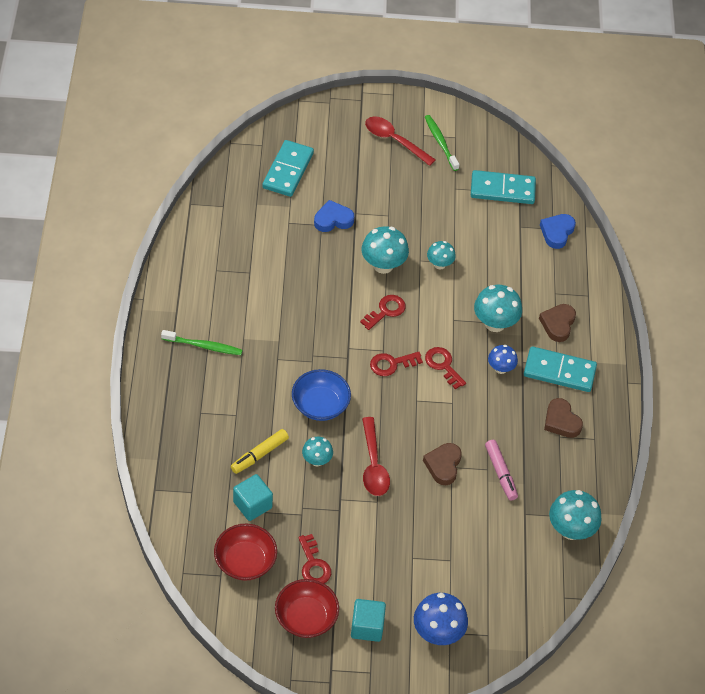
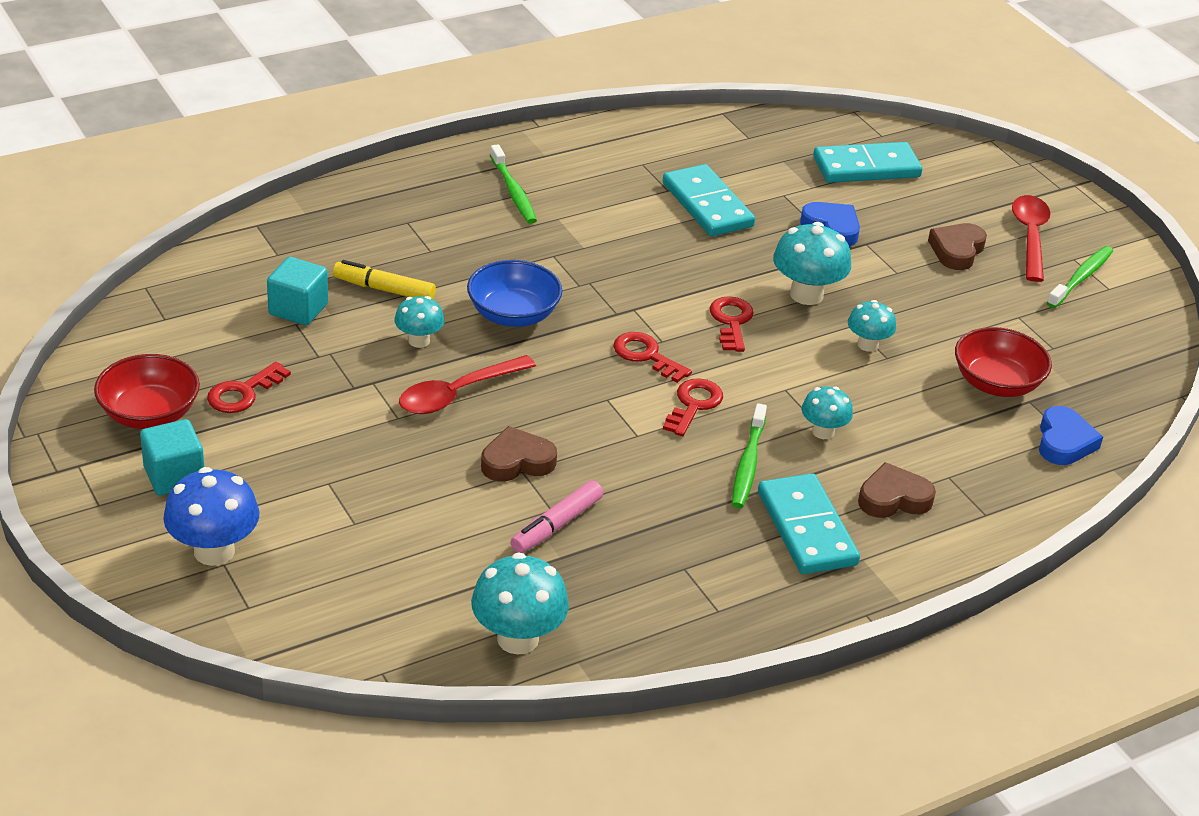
camera: 60 degrees right, 15 degrees down
red bowl [214,524,277,581] -> red bowl moved to [955,327,1052,397]
red key [360,295,406,330] -> red key turned 105 degrees counterclockwise [709,296,754,352]
turquoise domino [471,170,536,204] -> turquoise domino moved to [663,164,755,236]
turquoise mushroom [474,285,522,332] -> turquoise mushroom [801,386,853,439], size x0.61
blue mushroom [488,345,518,374] -> green toothbrush [732,403,767,508]
blue heart [540,214,576,249] -> blue heart turned 105 degrees clockwise [1039,406,1103,465]
brown heart [544,398,583,438] -> brown heart moved to [928,223,987,270]

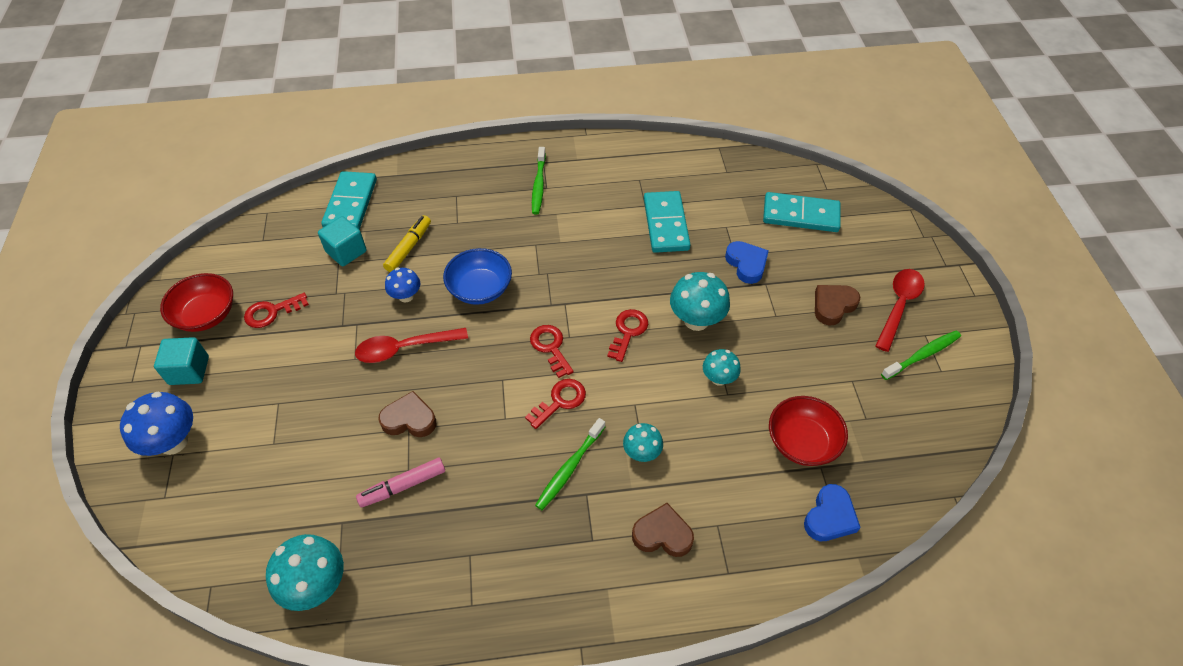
camera: 25 degrees right, 15 degrees up
yellow marker [333,260,436,299] -> yellow marker turned 75 degrees clockwise [383,215,431,272]
turquoise mushroom [395,296,444,348] -> blue mushroom [385,268,420,302]
turquoise domino [758,473,860,574] -> turquoise domino moved to [321,171,377,230]

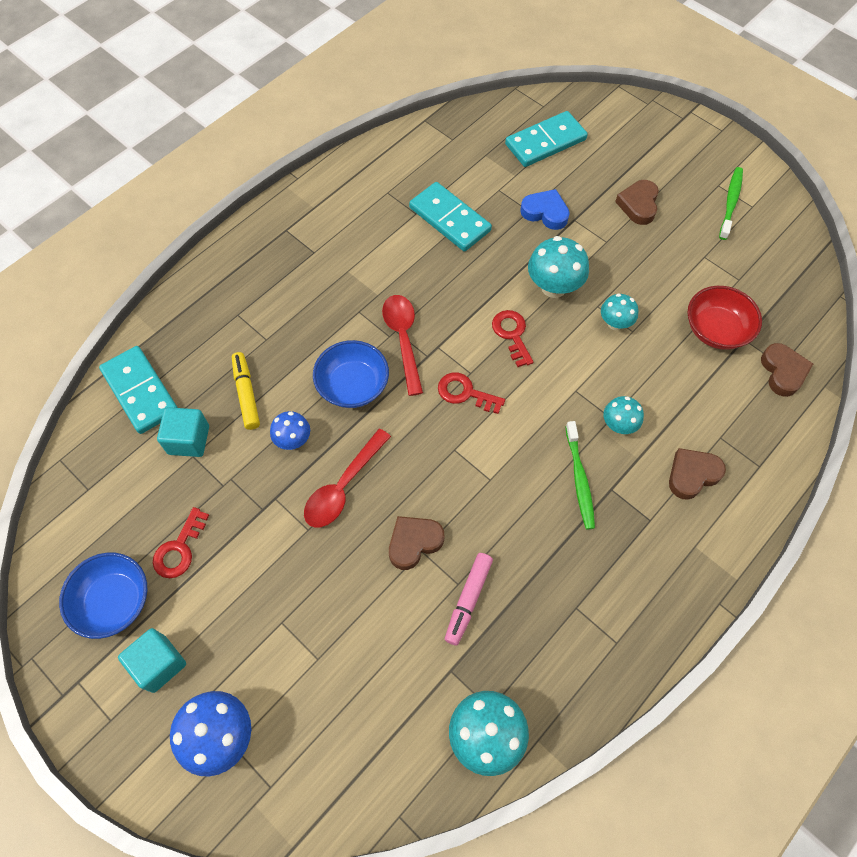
camera: 40 degrees left, 10 degrees up
red bowl [160,273,233,332] -> blue bowl [59,553,148,639]
red key [525,379,586,429] -> none
green toothbrush [532,147,546,215] -> none
blue heart [804,484,861,541] -> brown heart [761,343,813,397]
red spoon [875,269,925,352] -> red spoon moved to [382,295,423,396]

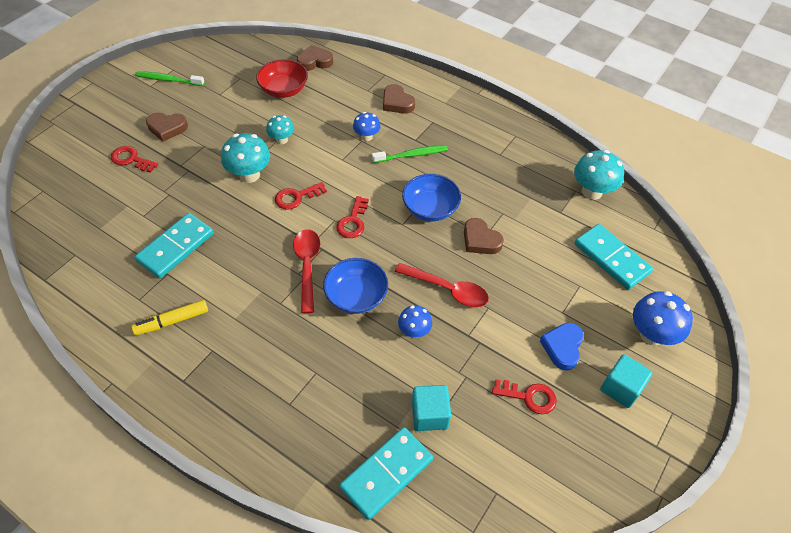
camera: 100 degrees left, 10 degrees down
blue bowl [59,553,148,639] -> blue bowl moved to [402,174,461,221]
yellow marker [232,352,260,430] -> yellow marker moved to [132,300,208,335]
red spoon [382,295,423,396] -> red spoon turned 105 degrees clockwise [293,229,320,313]
pink marker [445,553,493,646] -> none
turquoise domino [505,111,588,167] -> turquoise domino moved to [575,224,653,290]
blue heart [520,189,570,230] -> blue heart moved to [540,323,584,370]
turquoise mushroom [603,396,644,434] -> blue mushroom [353,112,380,141]
none -> red key [111,146,158,173]

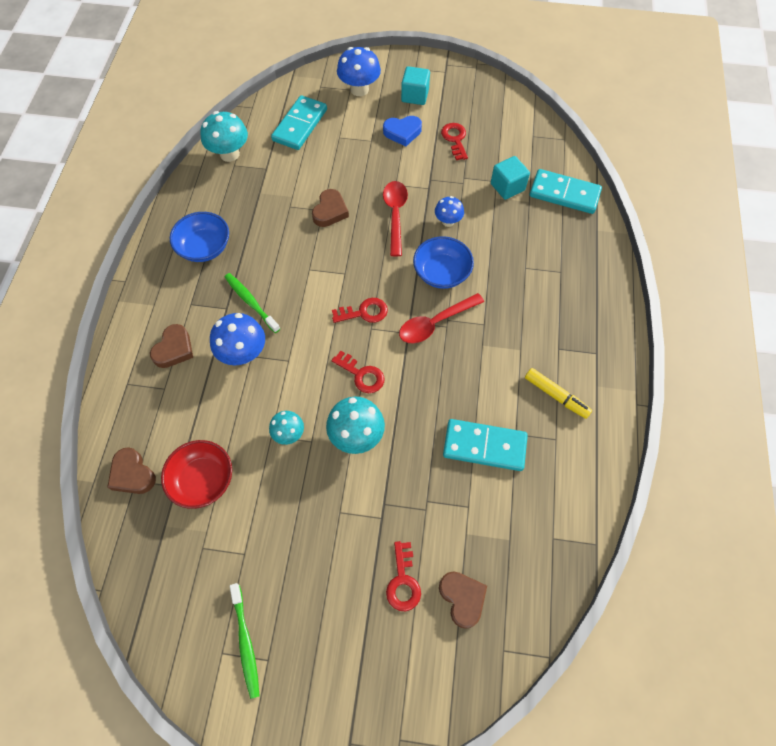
camera: 115 degrees left, 10 degrees up
brown heart [146,113,188,142] -> brown heart moved to [439,571,487,629]
blue mushroom [353,112,380,141] -> blue mushroom [210,313,265,365], size x1.65
blue bowl [402,174,461,221] -> blue bowl moved to [170,212,229,262]

